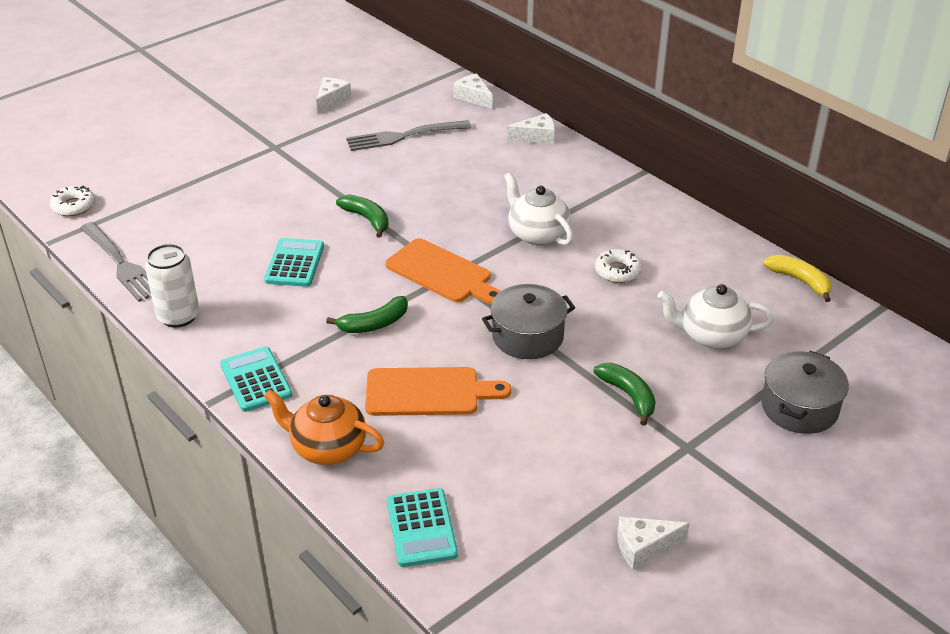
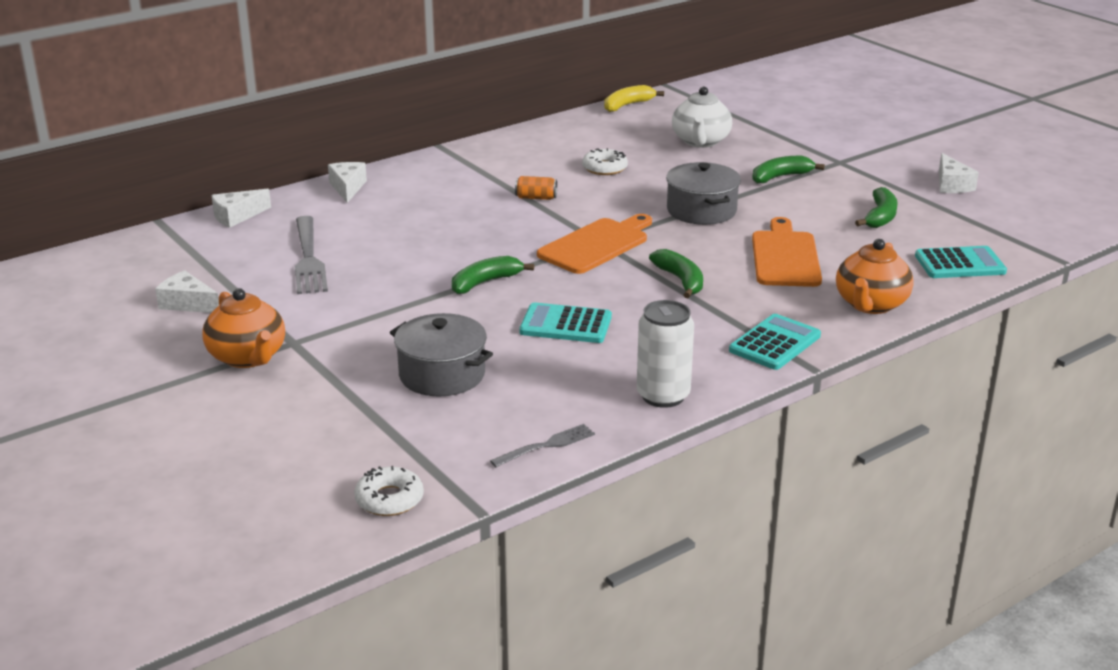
camera: 85 degrees left, 10 degrees down
grey fork [80,222,151,302] -> grey fork [490,424,595,467], size x0.57
turquoise calculator [220,347,292,412] -> turquoise calculator turned 150 degrees clockwise [729,314,821,370]
white teapot [504,172,573,246] -> orange can [515,176,557,200]
grey pot [761,351,849,434] -> grey pot moved to [390,313,493,396]
none -> orange teapot [202,288,285,368]
none -> green banana [855,187,898,228]

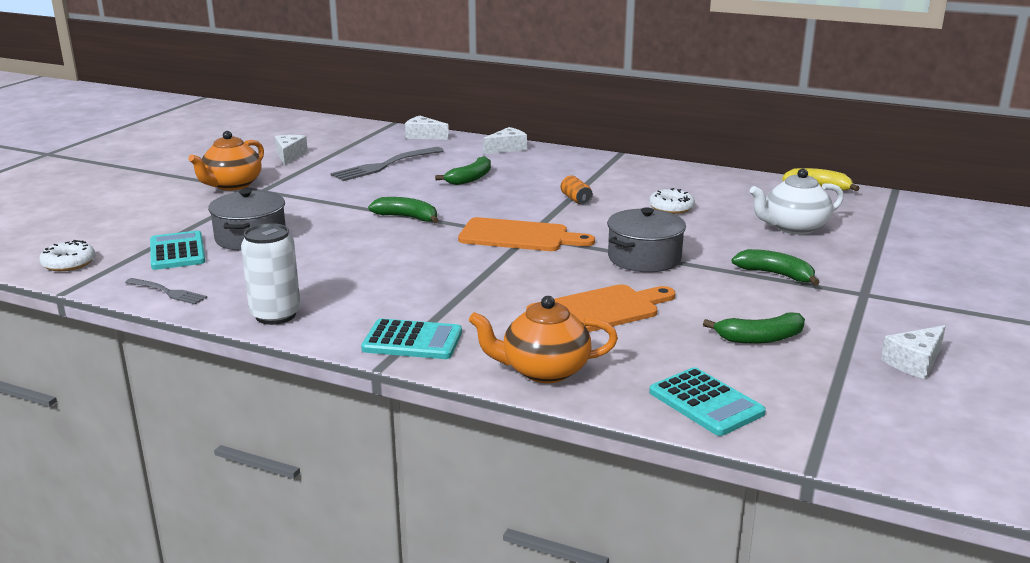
camera: 60 degrees right, 5 degrees down
turquoise calculator [520,302,612,343] -> turquoise calculator moved to [150,231,205,270]
green banana [649,249,703,298] -> green banana moved to [435,156,491,185]

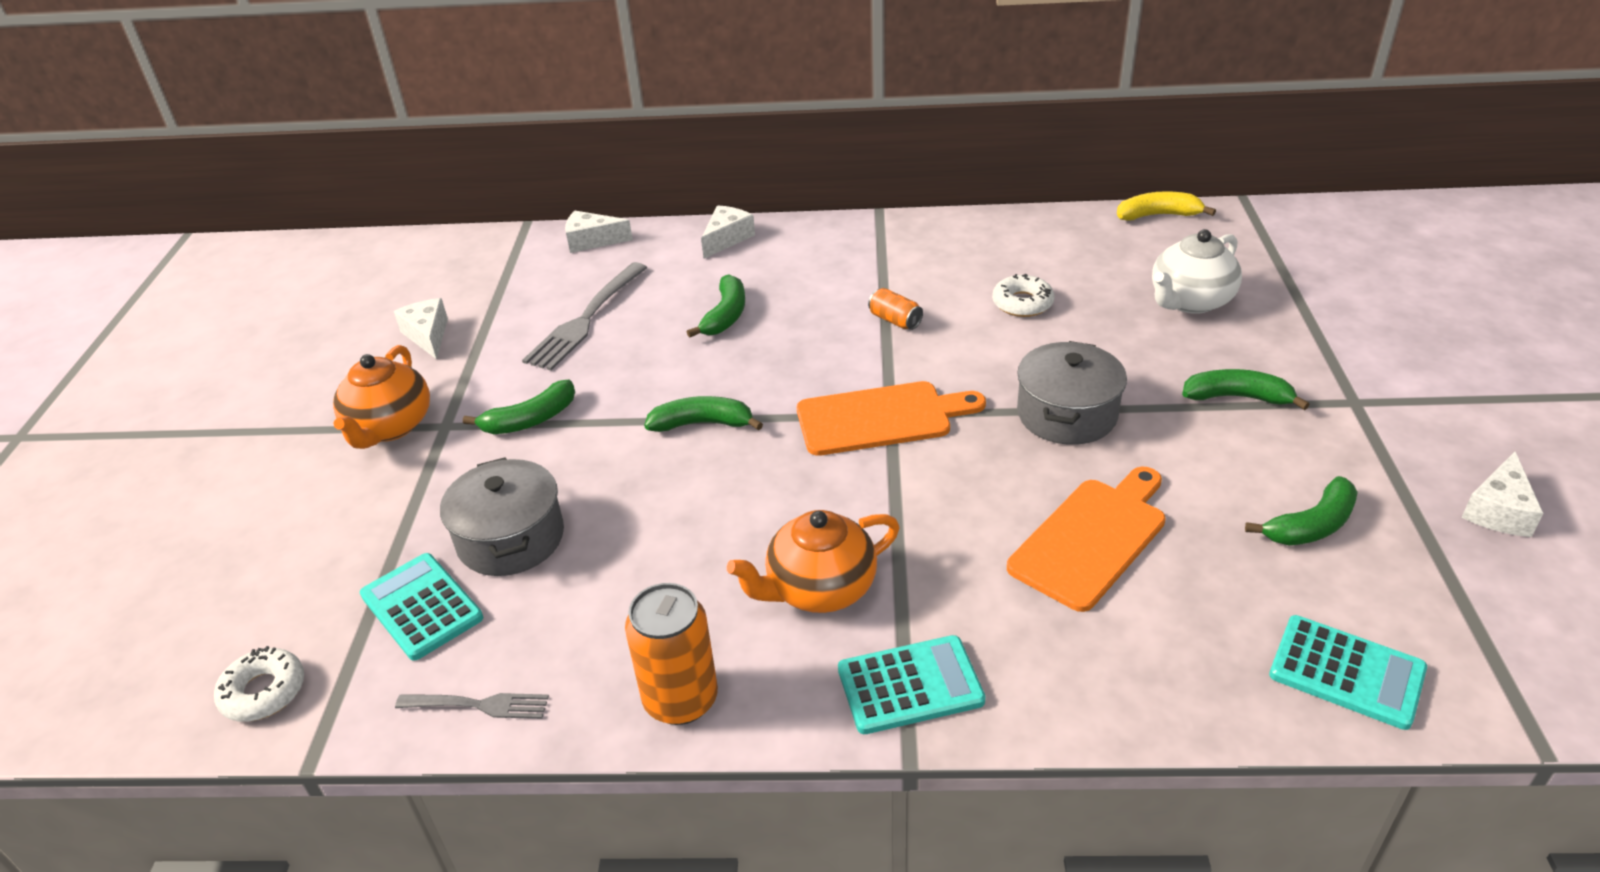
camera: 20 degrees left, 15 degrees up
white can [241,223,301,325] -> orange can [625,583,718,725]
orange teapot [469,296,618,383] -> orange teapot moved to [727,510,899,613]
none -> green banana [463,379,575,434]

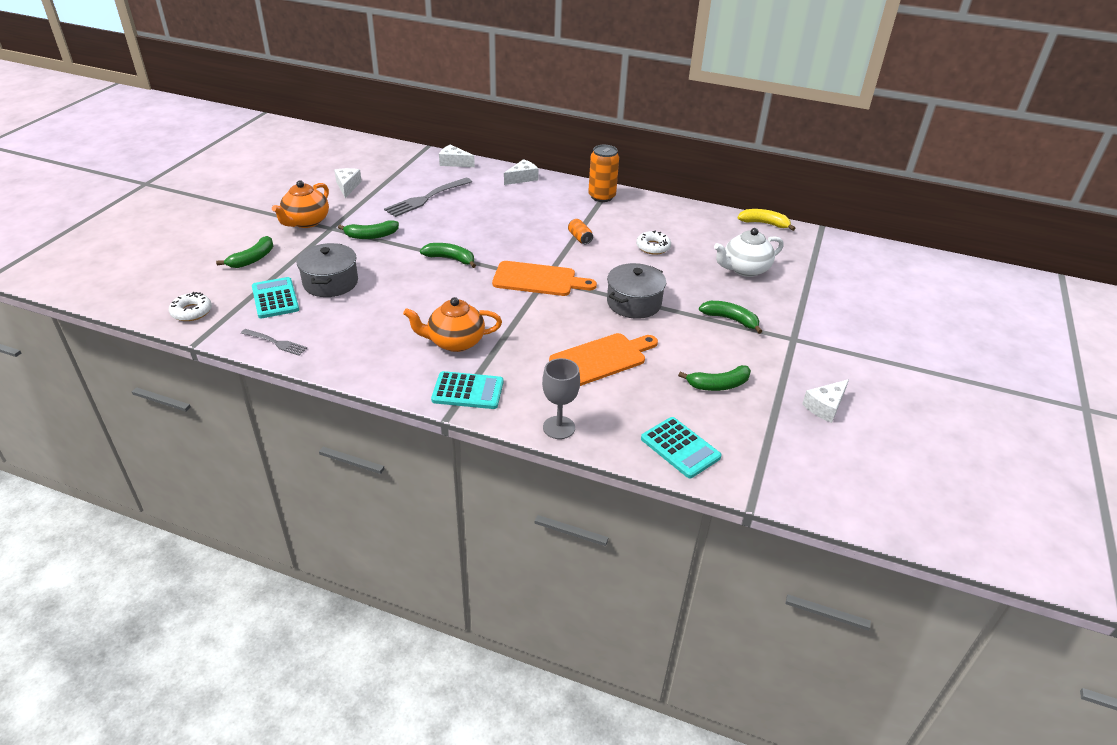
camera: 15 degrees right, 0 degrees up
orange can [625,583,718,725] -> orange can moved to [588,145,619,202]
green banana [687,274,745,338] -> green banana moved to [216,236,273,268]
none -> grey goblet [542,358,580,439]

